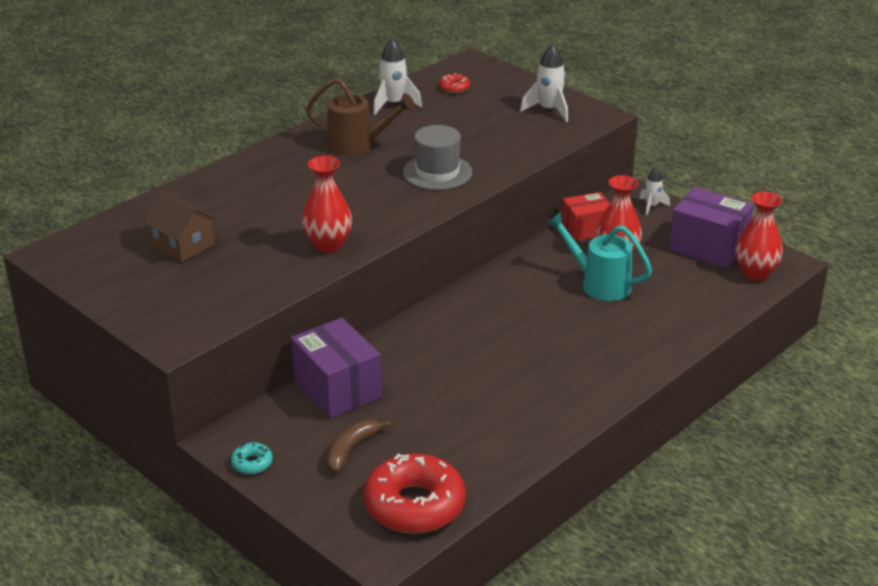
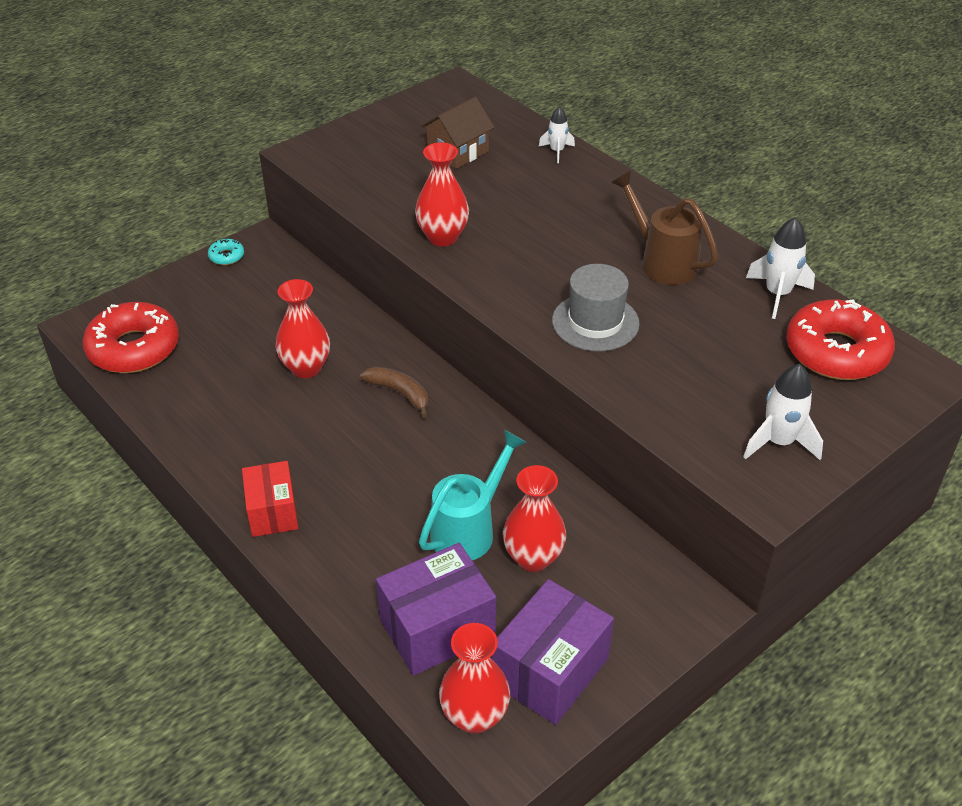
camera: 95 degrees right, 10 degrees up
purple box [291,318,382,419] -> purple box moved to [376,543,496,676]
brown watering can [306,78,415,156] -> brown watering can turned 120 degrees clockwise [611,171,718,285]
brown banana [326,420,391,473] -> brown banana moved to [360,367,428,418]
red donut [439,74,470,93] -> red donut [786,299,895,380], size x2.37
red box [561,192,610,241] -> red box moved to [242,461,298,537]
white rocket [639,168,670,215] -> white rocket moved to [539,107,575,163]
none -> red vase [275,279,330,378]

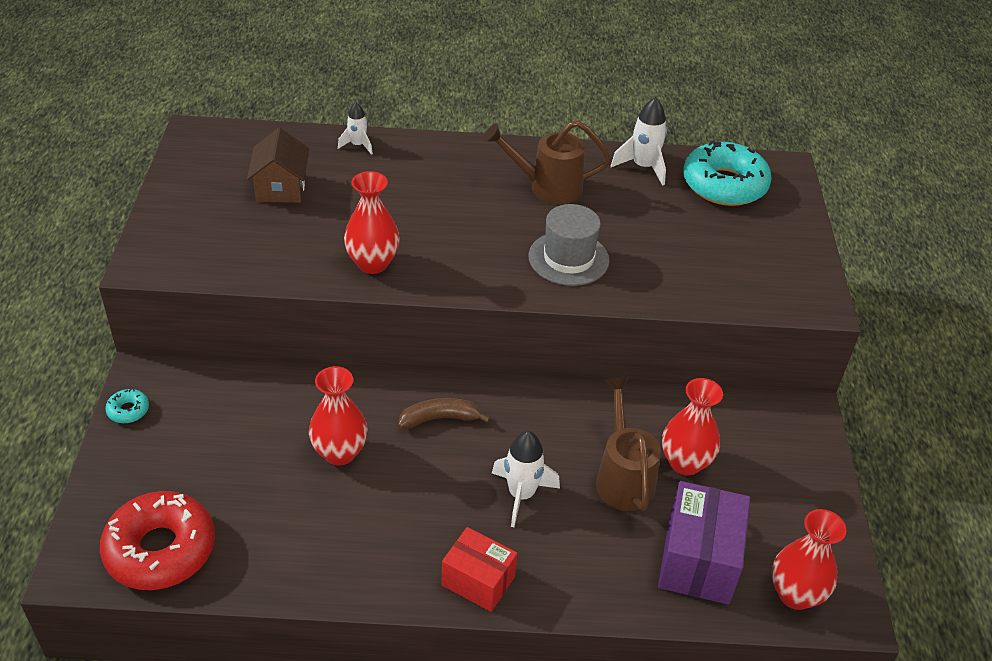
camera: 50 degrees left, 0 degrees up
turquoise watering can [419,430,527,560] -> brown watering can [596,377,661,511]
purple box [492,579,614,725] -> none
white rocket [743,364,823,460] -> white rocket moved to [492,431,560,527]
red donut [786,299,895,380] -> turquoise donut [683,141,772,206]

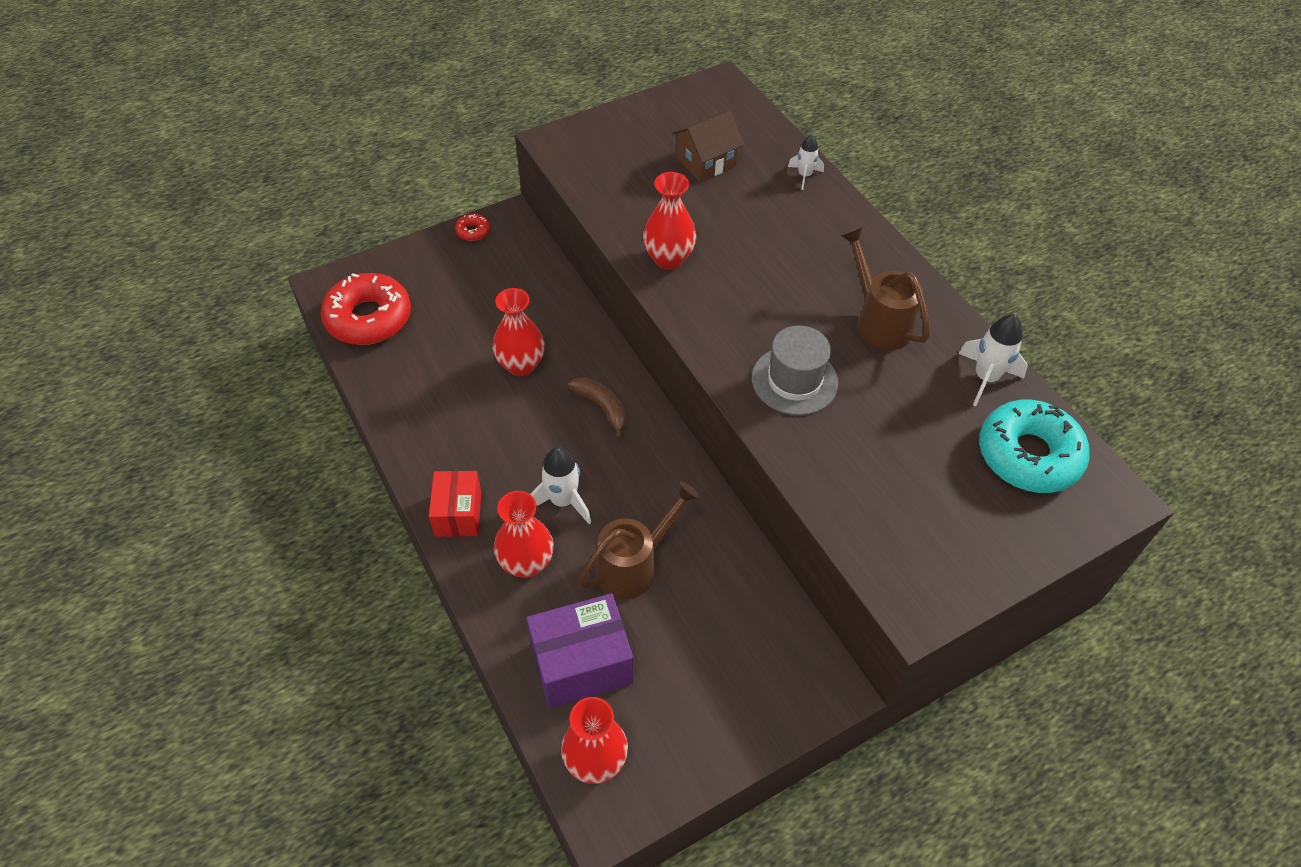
camera: 60 degrees right, 10 degrees up
turquoise donut [105,389,149,423] -> red donut [455,214,490,241]
red vase [662,378,723,476] -> red vase moved to [494,491,554,578]

